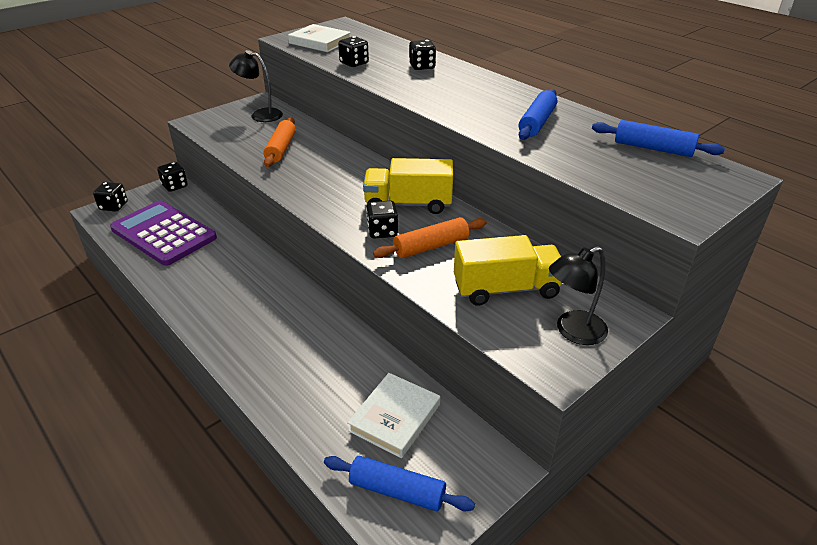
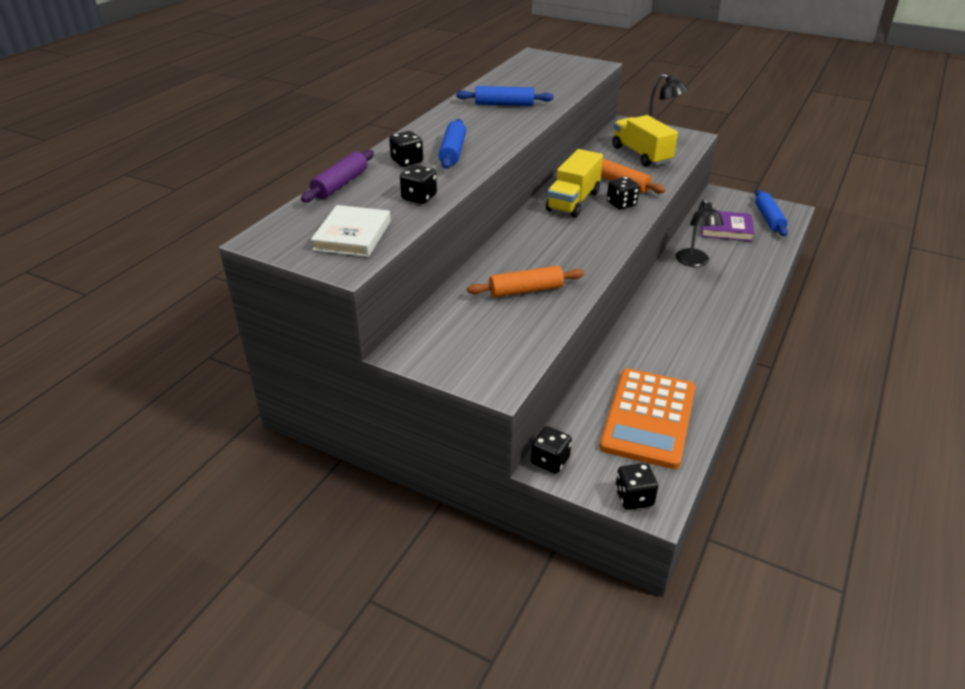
camera: 110 degrees left, 0 degrees up
purple calculator [110,201,217,266] -> orange calculator [599,368,695,469]
black lamp [229,50,283,122] -> black lamp moved to [676,199,724,267]
white book [347,373,440,458] -> purple book [701,211,755,241]
yellow truck [363,158,453,214] -> yellow truck turned 45 degrees clockwise [546,149,603,217]
blue rolling pin [592,120,725,157] -> blue rolling pin moved to [438,119,466,169]
none -> purple rolling pin [301,150,374,202]

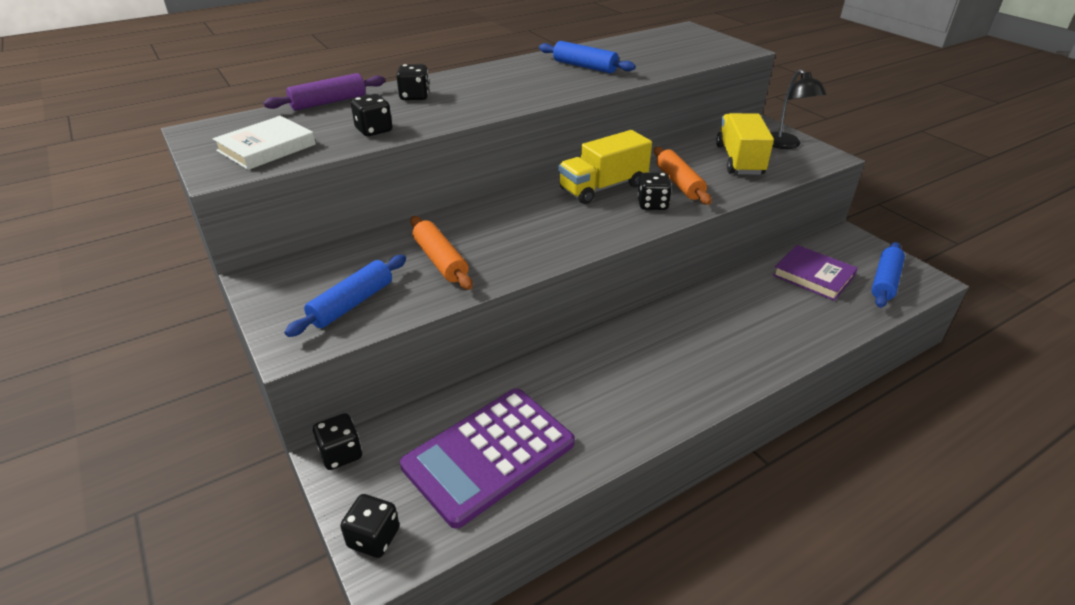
camera: 30 degrees right, 0 degrees up
blue rolling pin [438,119,466,169] -> blue rolling pin moved to [284,255,406,337]
orange rolling pin [467,266,584,297] -> orange rolling pin turned 45 degrees clockwise [410,216,473,290]
orange calculator [599,368,695,469] -> purple calculator [400,389,575,529]
black lamp [676,199,724,267] -> none

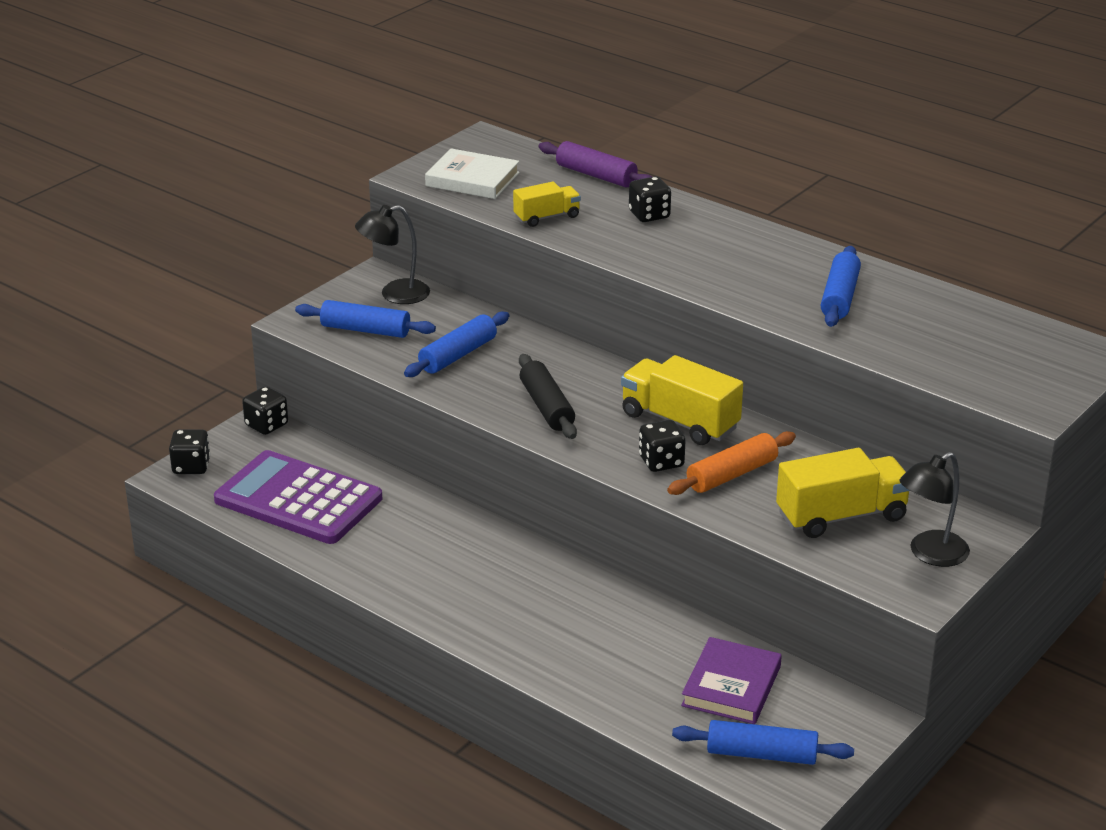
camera: 70 degrees right, 5 degrees down
black dice [351,94,392,136] -> yellow truck [513,181,581,227]
orange rolling pin [410,216,473,290] -> blue rolling pin [404,312,509,377]
none -> black lamp [355,205,430,304]
none -> black rolling pin [519,354,577,439]

